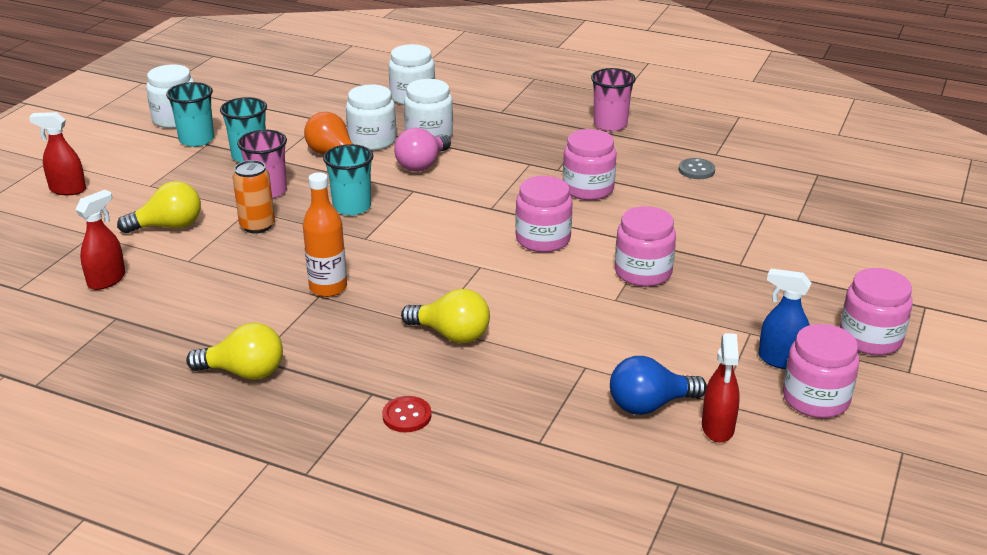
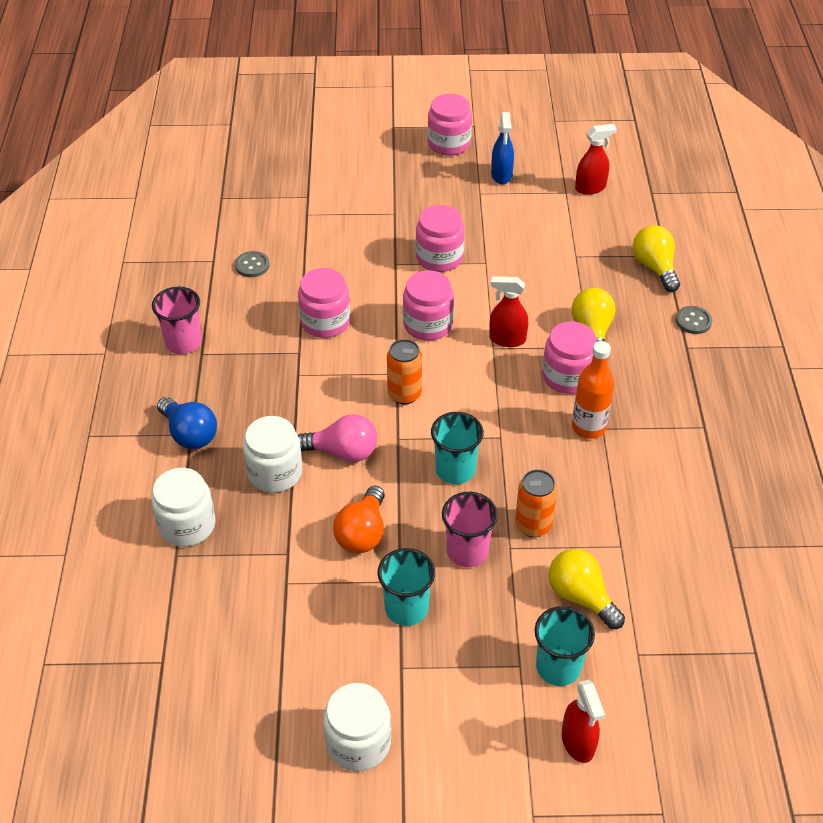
camera: 115 degrees left, 15 degrees up
red spray bottle [75,190,125,290] -> red spray bottle moved to [489,276,528,347]
turquoise cup [166,82,214,147] -> turquoise cup moved to [535,606,595,686]
yellow light bulb [186,323,283,380] -> yellow light bulb moved to [633,225,680,292]
white jar [346,84,396,151] -> none
red button [382,396,431,432] -> grey button [676,306,712,334]
blue light bulb [610,356,707,415] -> blue light bulb moved to [157,397,217,449]
pink jar [783,324,859,418] -> pink jar moved to [542,321,597,394]
none -> orange can [387,339,422,405]

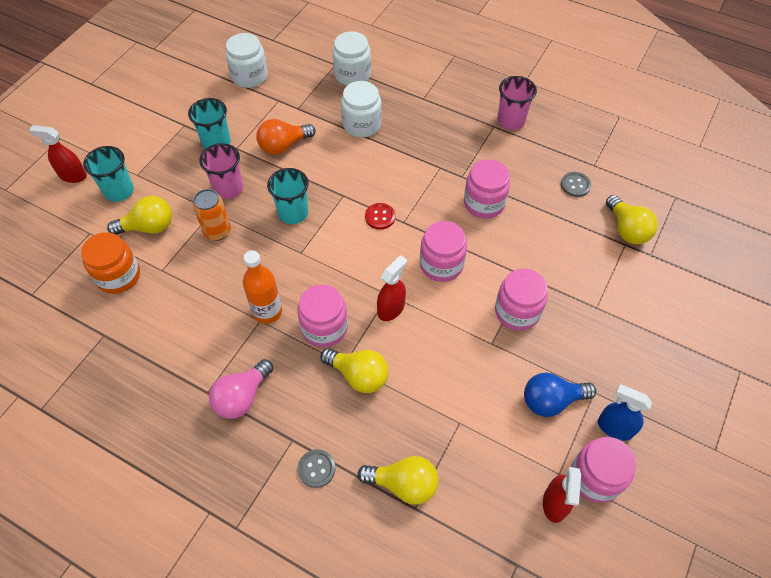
camera: 120 degrees right, 10 degrees up
blue light bulb [157,397,217,449] -> blue light bulb moved to [524,373,596,417]
pink light bulb [298,414,377,462] -> pink light bulb moved to [209,359,273,419]
white jar [323,683,391,771] -> white jar moved to [226,33,268,88]
orange light bulb [333,486,385,553] -> orange light bulb turned 75 degrees counterclockwise [256,119,315,155]
orange can [387,339,422,405] -> red button [365,203,395,230]
pink jar [428,94,472,156] -> pink jar moved to [571,437,636,503]
none -> orange jar [81,232,140,294]
none -> yellow light bulb [606,195,658,244]

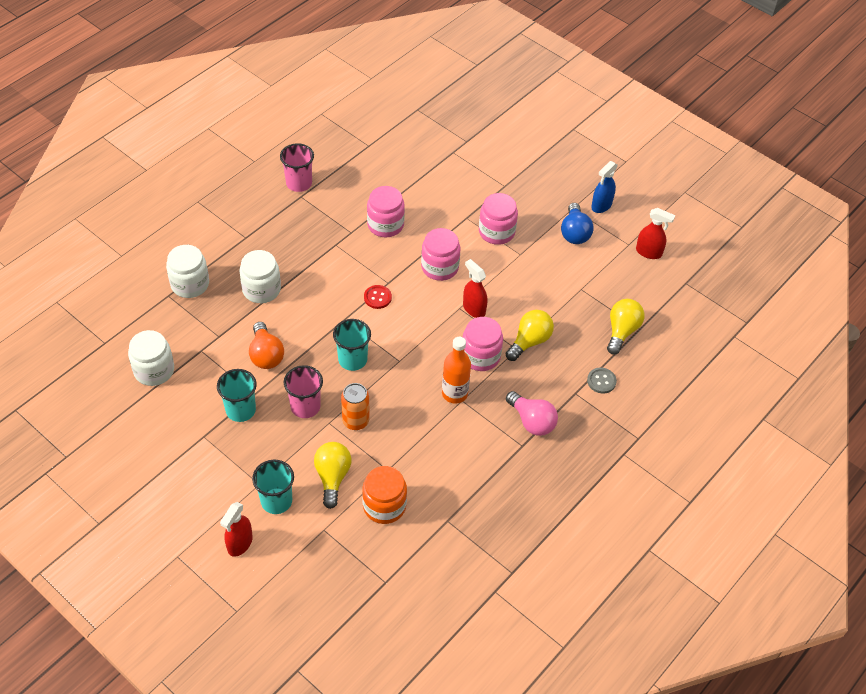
camera: 80 degrees left, 5 degrees down
grey button [561,172,591,197] -> none
pink jar [571,437,636,503] -> none
yellow light bulb [606,195,658,244] -> none

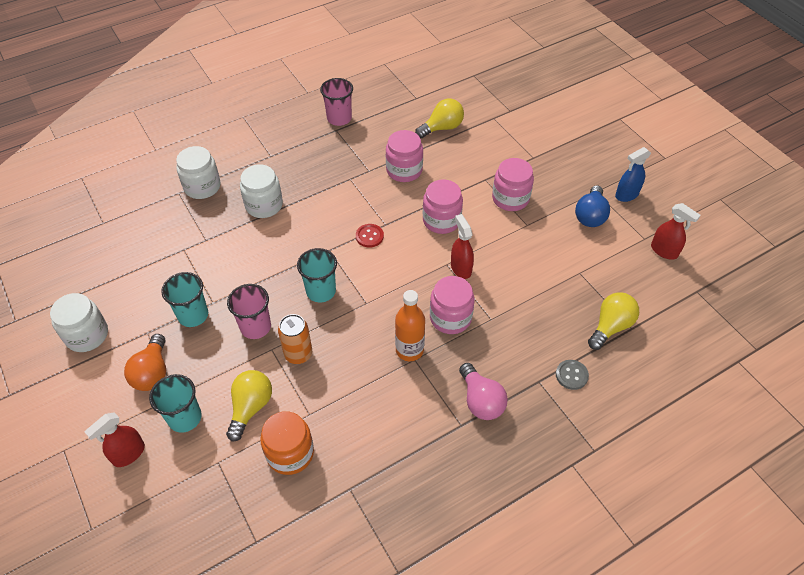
camera: 20 degrees right, 0 degrees up
white jar [128,330,174,386] -> white jar moved to [50,293,108,352]
orange light bulb [249,322,284,369] -> orange light bulb moved to [124,334,166,391]
yellow light bulb [506,310,554,361] -> yellow light bulb moved to [415,98,464,138]

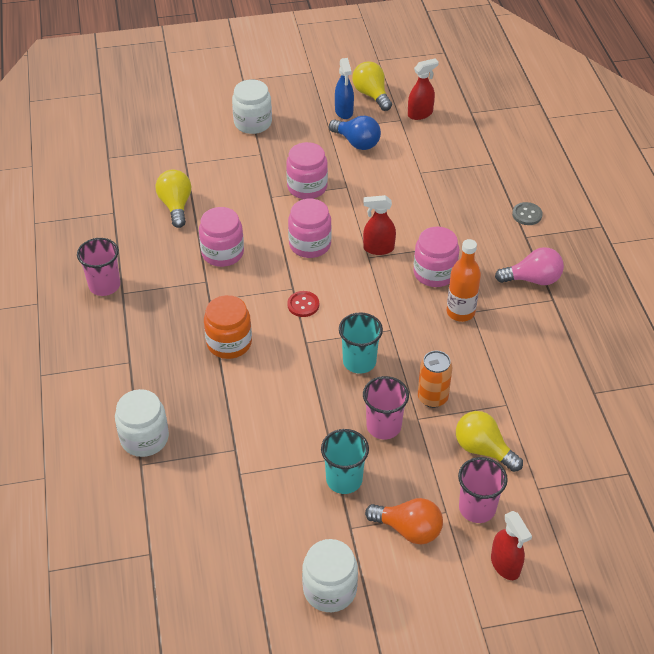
camera: 70 degrees left, 5 degrees down
turquoise cup [149,374,202,433] -> pink cup [458,457,508,523]
white jar [240,164,283,218] -> white jar moved to [232,79,272,134]
orange jar [260,411,314,475] -> orange jar moved to [204,295,252,359]
yellow light bulb [588,292,639,350] -> yellow light bulb moved to [352,61,392,111]

